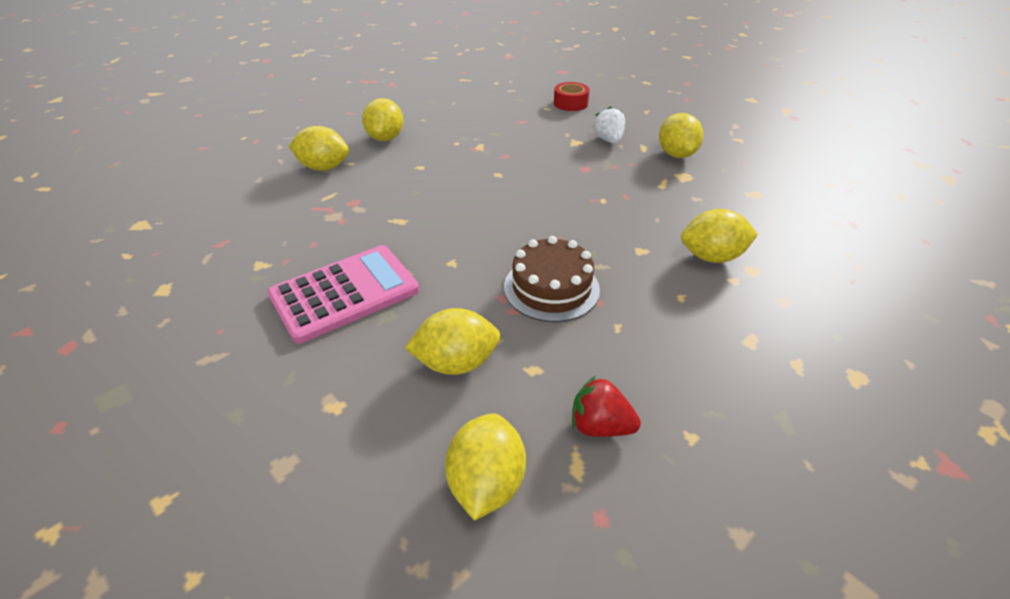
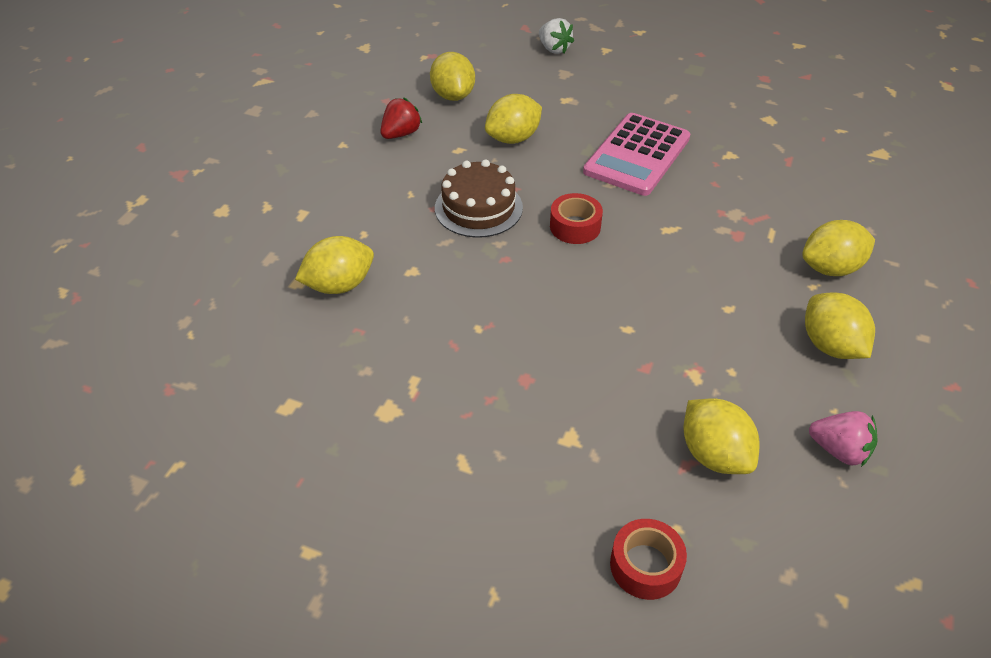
camera: 155 degrees right, 5 degrees up
red strawberry [572,376,641,437] -> red strawberry turned 45 degrees counterclockwise [380,97,422,139]
white strawberry [593,106,625,144] -> white strawberry moved to [539,18,574,54]
yellow lemon [659,113,703,158] -> yellow lemon moved to [684,398,760,474]
none -> red tape [550,193,603,244]
none -> pink strawberry [809,411,878,467]

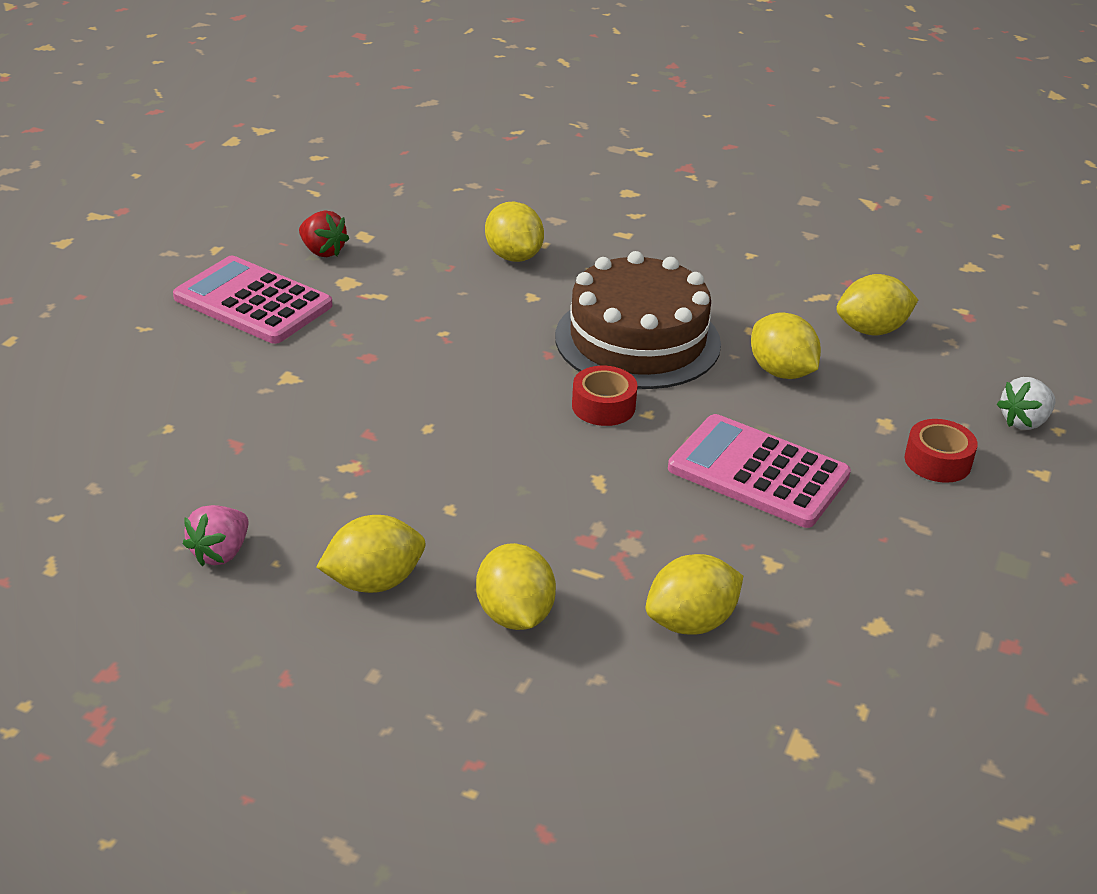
camera: 90 degrees right, 10 degrees down
red strawberry [380,97,422,139] -> red strawberry moved to [299,210,349,257]
brown cake [435,159,523,238] -> brown cake [555,251,721,389], size x1.56
red tape [610,519,687,600] -> red tape moved to [905,419,978,483]
yellow lemon [684,398,760,474] -> yellow lemon moved to [646,554,743,635]
none -> pink calculator [173,256,332,344]

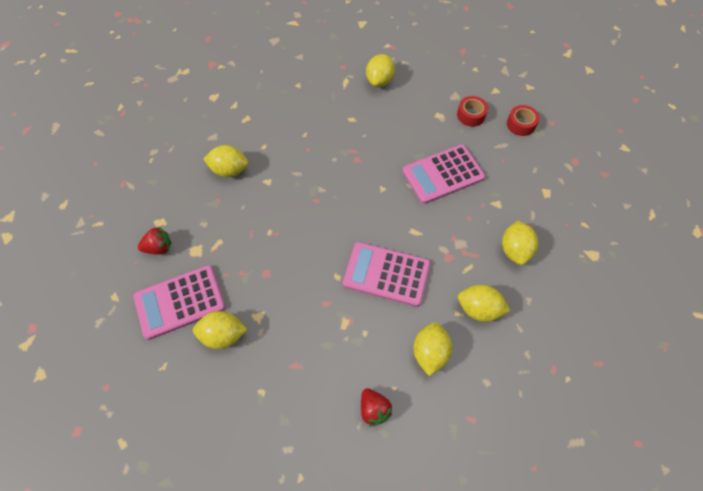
camera: 55 degrees left, 25 degrees up
pink strawberry [183,505,249,566] -> red strawberry [361,388,393,427]
brown cake [555,251,721,389] -> none
red tape [572,366,637,426] -> red tape moved to [507,105,540,136]
yellow lemon [751,312,821,379] -> yellow lemon moved to [193,311,247,349]
white strawberry [997,377,1055,430] -> none
none -> pink calculator [343,242,430,307]

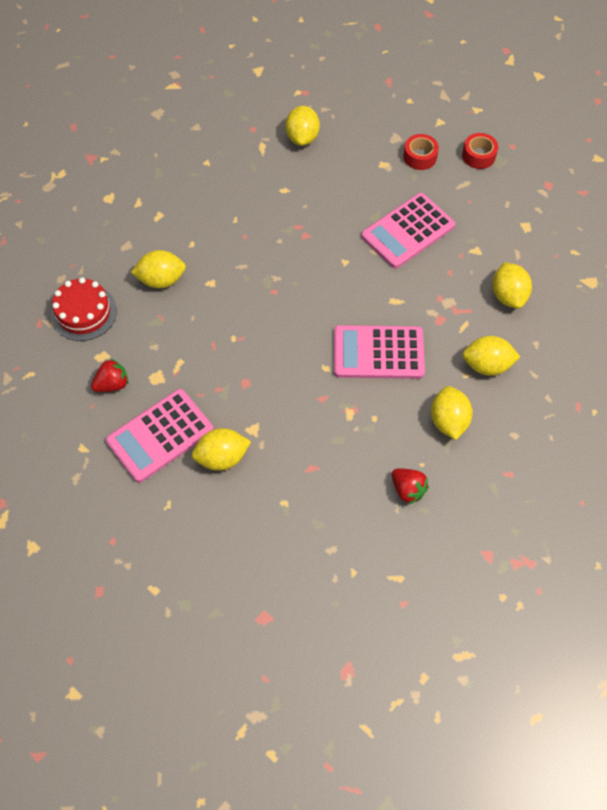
camera: 15 degrees left, 0 degrees up
none -> red cake [51,277,117,341]

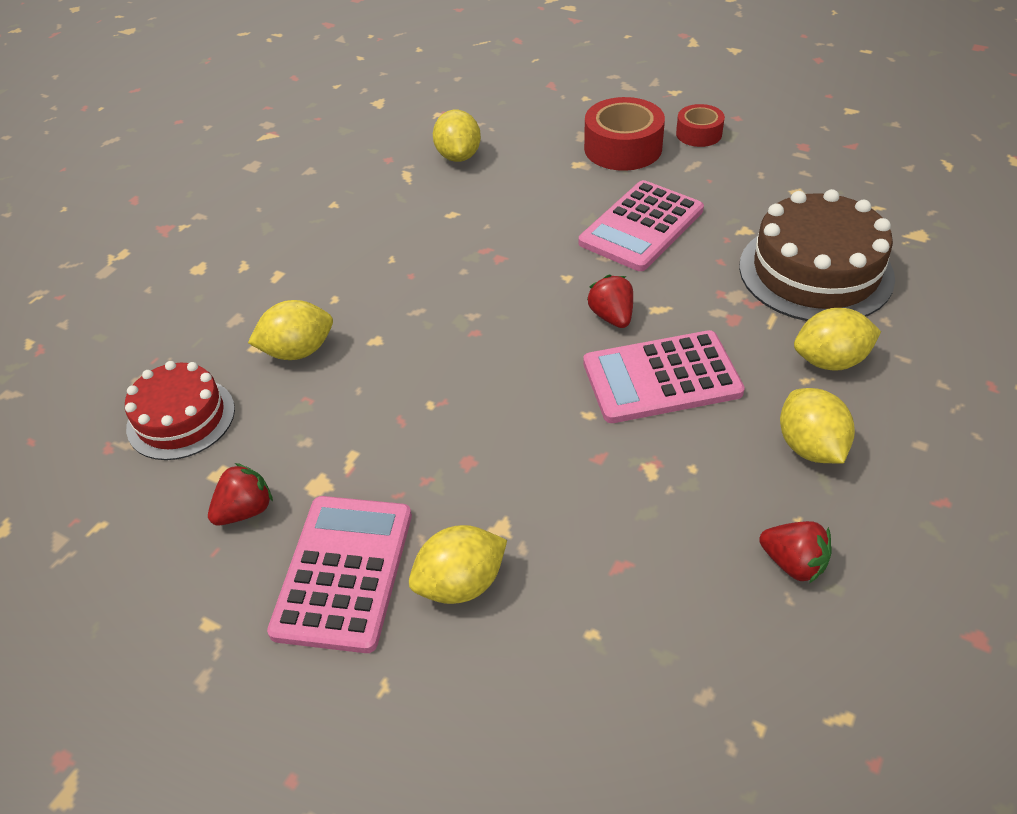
camera: 10 degrees left, 15 degrees down
pink calculator [106,389,214,483] -> pink calculator turned 150 degrees clockwise [267,496,412,653]
red tape [403,134,439,170] -> red tape [584,97,665,171], size x1.69
yellow lemon [492,262,532,309] -> brown cake [739,189,895,321]
none -> red strawberry [587,275,633,328]

